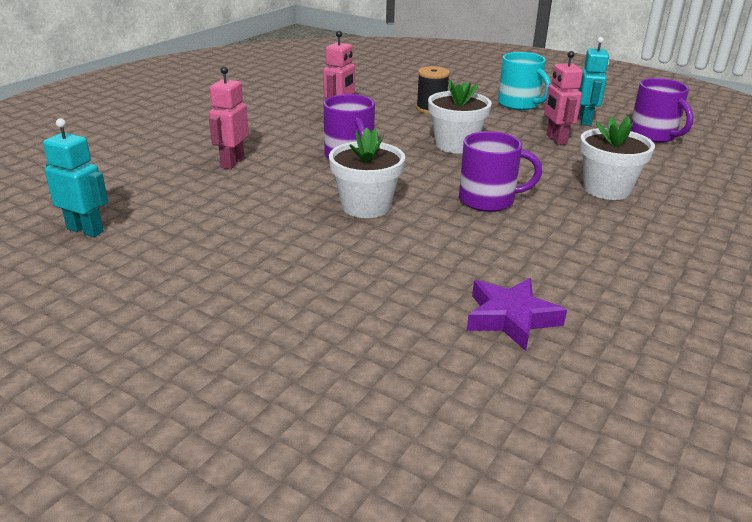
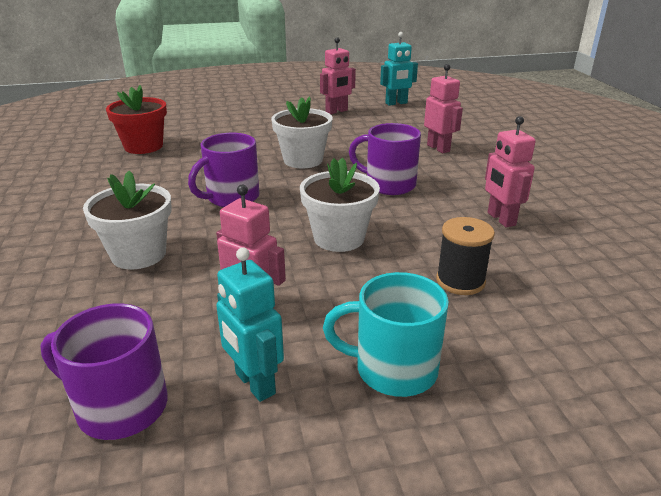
camera: 135 degrees right, 0 degrees up
purple star [467,278,567,351] -> red flower pot [106,85,167,154]
none -> pink robot [320,37,356,114]

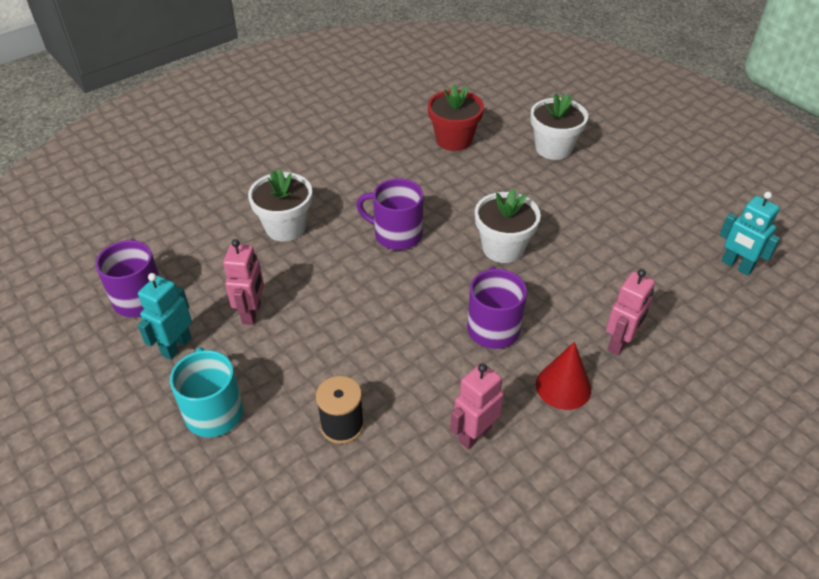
camera: 65 degrees right, 15 degrees up
white flower pot [300,157,380,252] -> white flower pot moved to [530,94,588,160]
pink robot [320,37,356,114] -> none
none -> red cone [536,342,591,410]

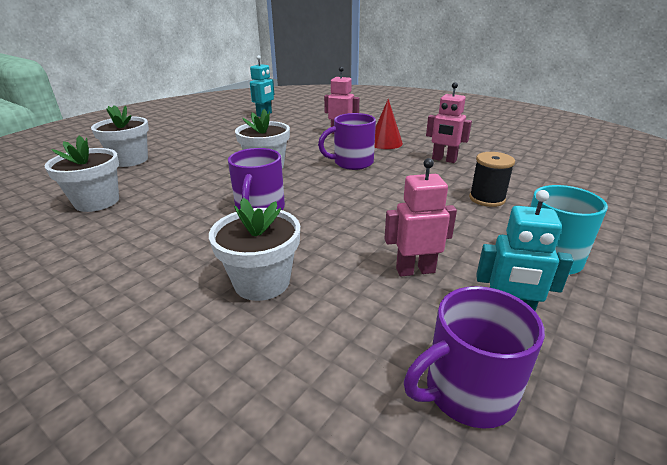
camera: 105 degrees left, 15 degrees down
red flower pot [428,85,484,151] -> white flower pot [44,135,119,212]

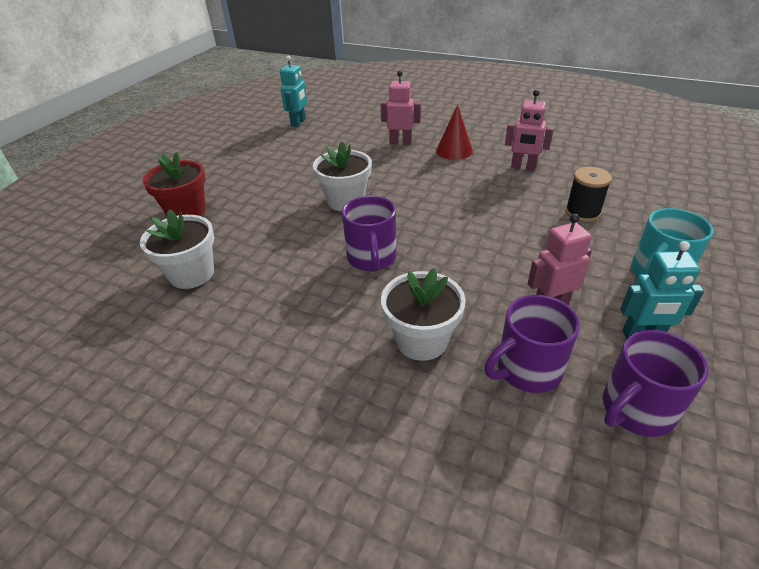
camera: 10 degrees left, 10 degrees up
white flower pot [91,105,149,167] -> red flower pot [142,152,206,216]
purple mug [318,113,376,170] -> purple mug moved to [485,295,580,393]

